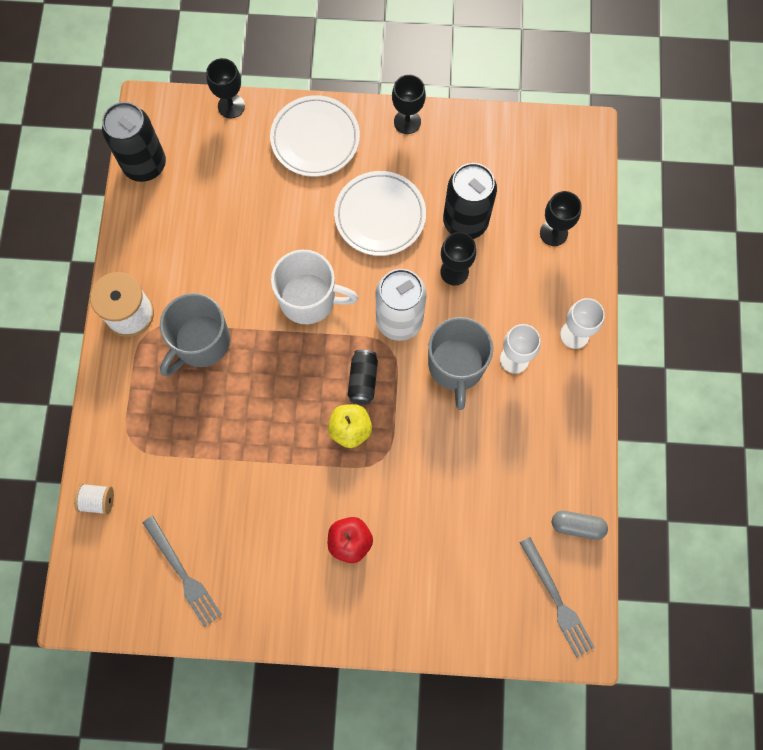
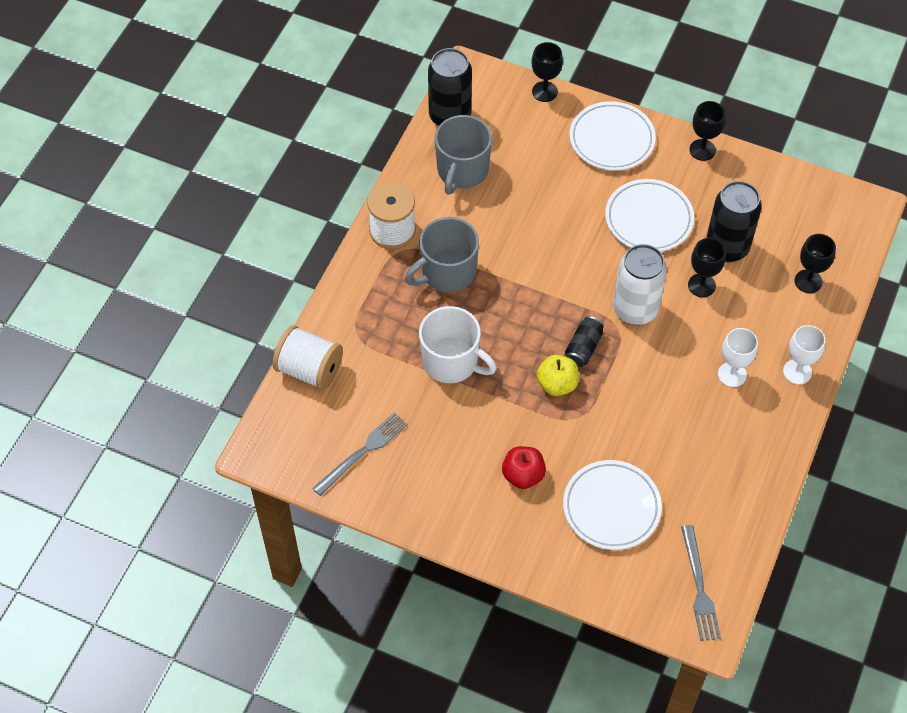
camera: 20 degrees right, 15 degrees down
white spool [74,483,114,515] -> white spool [273,325,343,390], size x1.85
grey fork [143,516,222,627] -> grey fork turned 120 degrees counterclockwise [312,412,408,496]
white mug [271,250,358,324] -> white mug moved to [419,306,497,383]
grey mug [428,317,493,410] -> grey mug moved to [435,115,492,195]
grey capsule [552,511,608,540] -> none
none -> white plate [563,460,662,550]

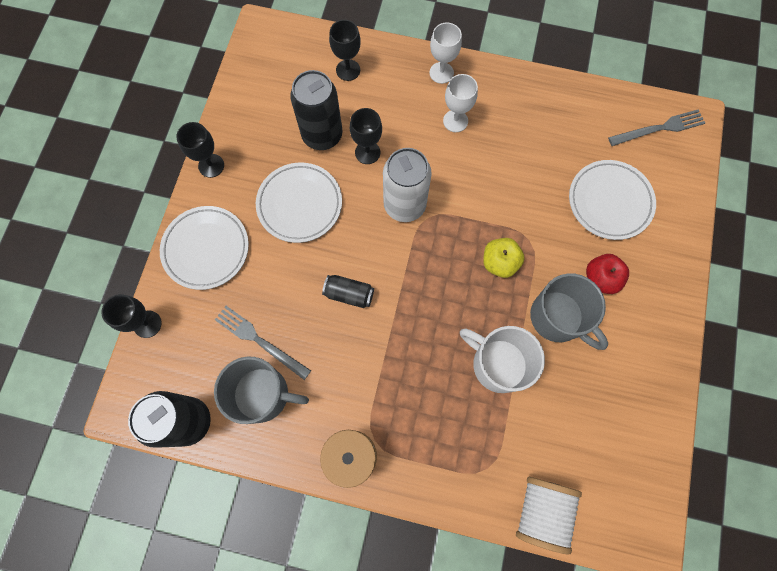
camera: 100 degrees left, 15 degrees up
grey fork [312,412,408,496] -> grey fork moved to [215,306,311,380]
grey mug [405,217,479,292] -> grey mug moved to [530,273,608,350]
white mug [419,306,497,383] -> white mug turned 75 degrees counterclockwise [460,326,545,393]
black can [565,316,604,367] -> black can moved to [322,275,374,308]

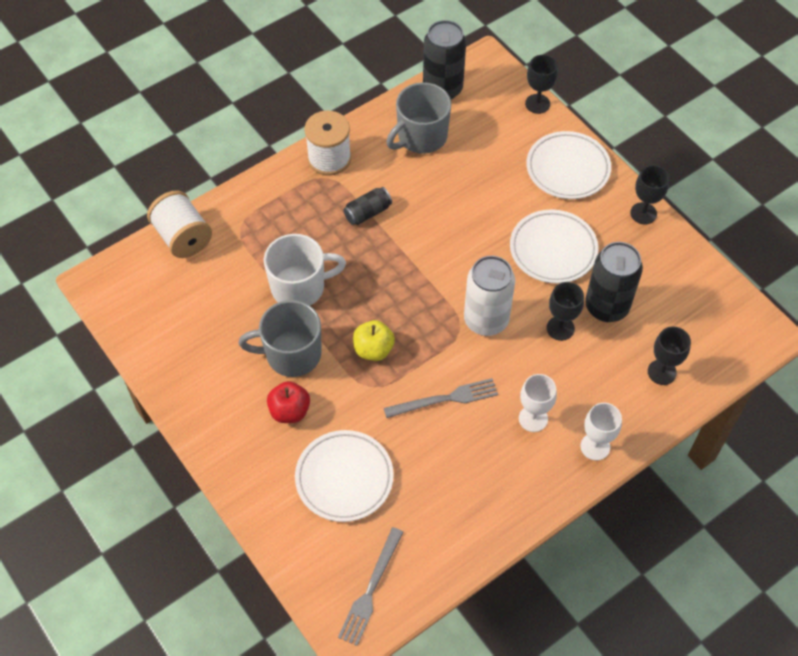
camera: 130 degrees right, 15 degrees down
grey fork [215,306,311,380] -> grey fork moved to [384,378,498,418]
black can [322,275,374,308] -> black can moved to [344,187,392,225]

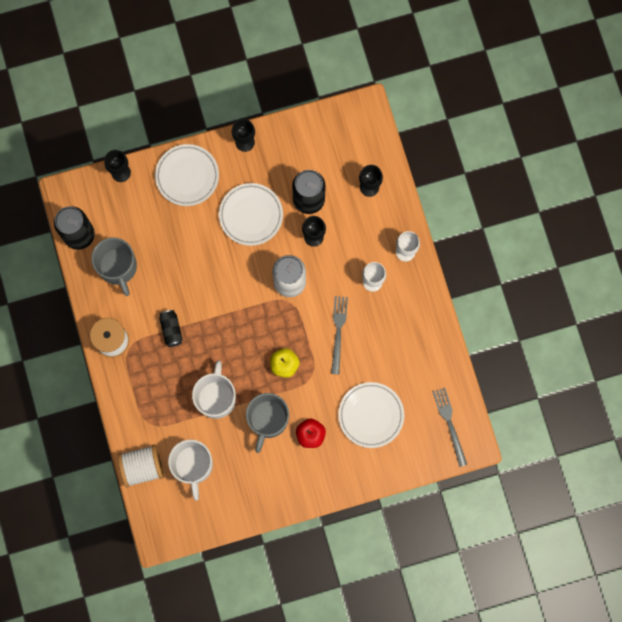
camera: 70 degrees left, 20 degrees up
grey fork [338,527,403,646] -> grey fork turned 150 degrees counterclockwise [432,388,467,467]
none -> white mug [168,440,213,501]

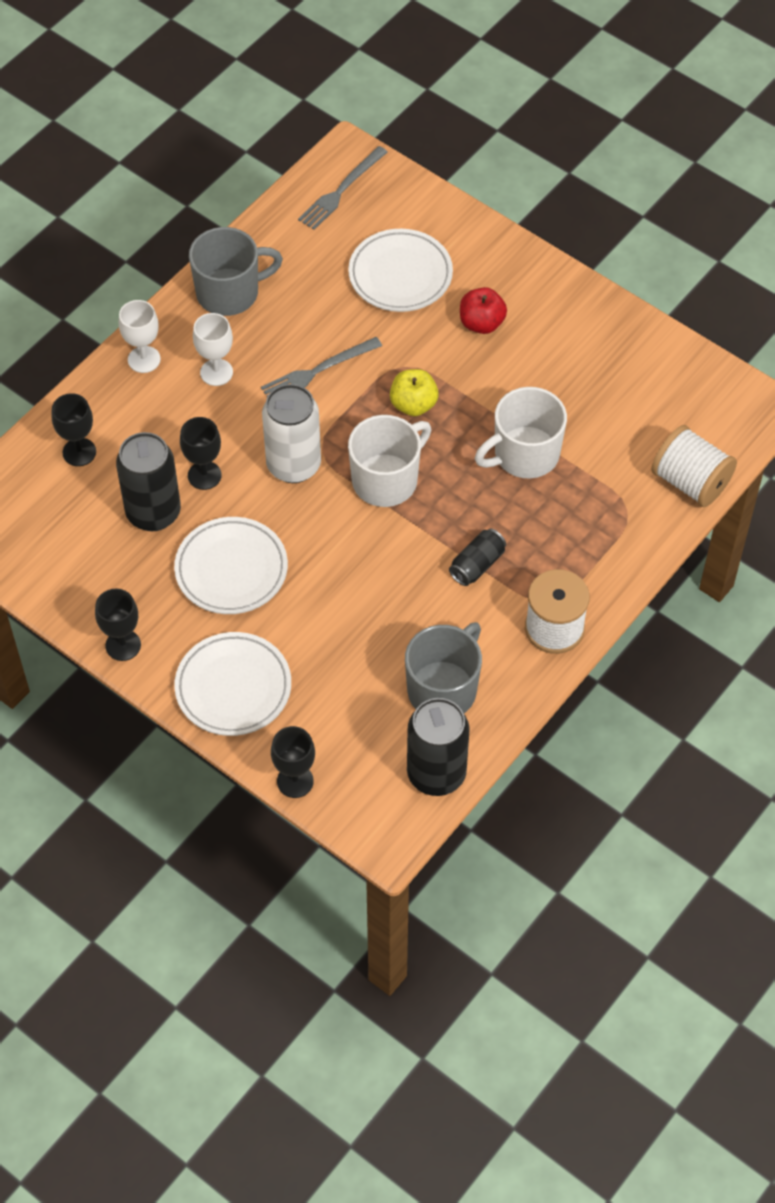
camera: 125 degrees left, 20 degrees down
white mug [168,440,213,501] -> white mug moved to [348,415,431,507]
grey mug [246,393,289,453] -> grey mug moved to [189,227,283,316]

